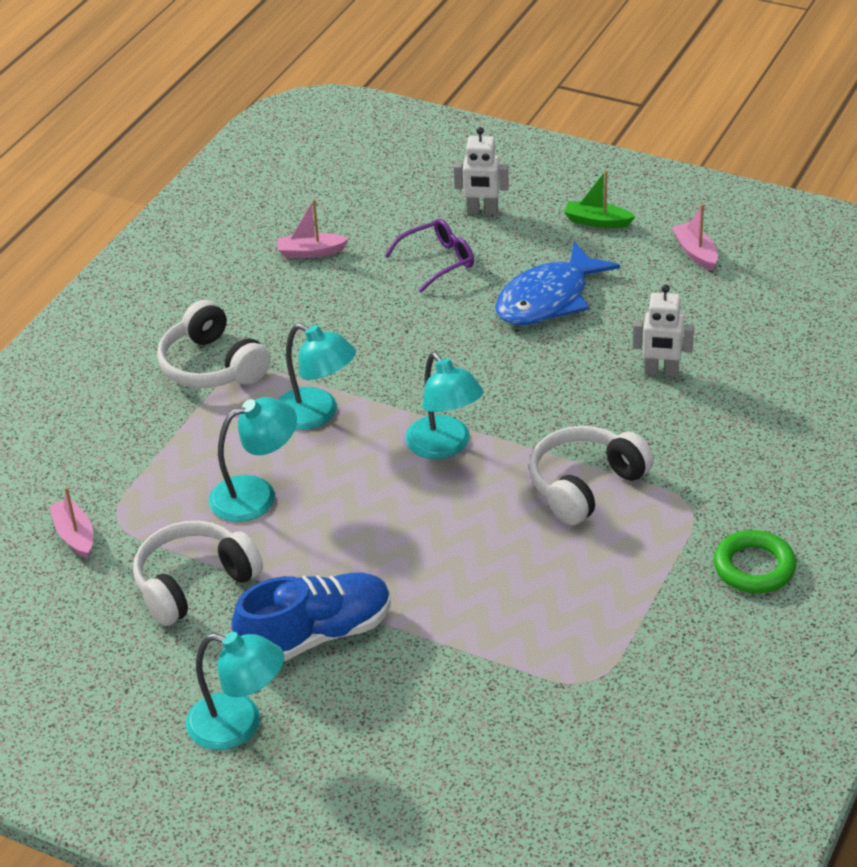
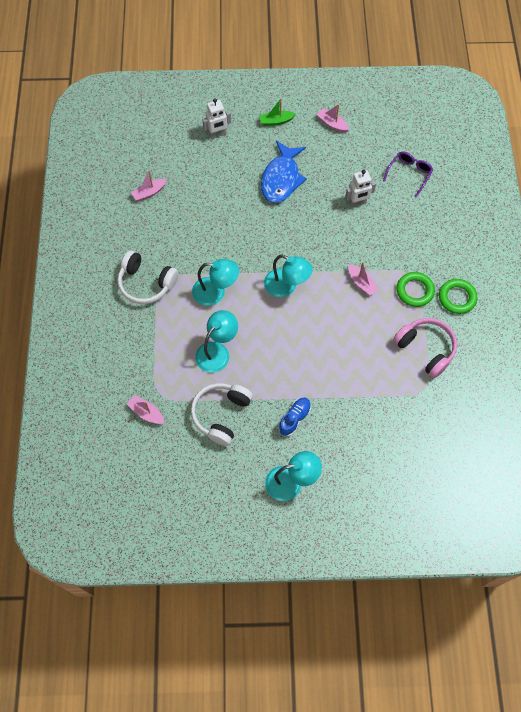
camera: 30 degrees left, 25 degrees up
blue shoe [231,572,391,661] -> blue shoe [279,398,311,436], size x0.57
purple glasses [385,218,474,293] -> purple glasses moved to [383,151,433,197]
white headphones [529,426,654,525] -> pink boat [348,262,379,295]
none -> pink headphones [393,318,457,378]
none -> green ring [396,272,435,307]

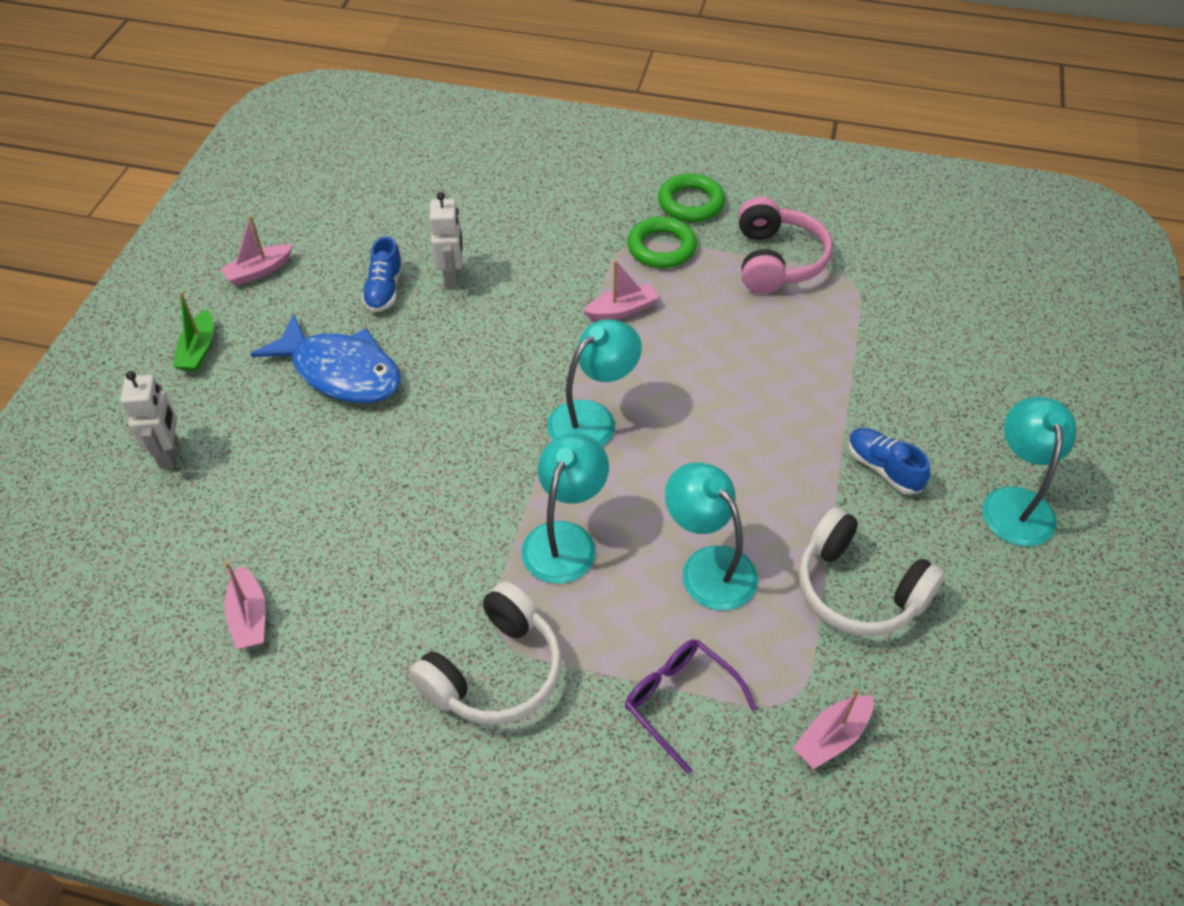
camera: 75 degrees left, 15 degrees down
purple glasses [383,151,433,197] -> purple glasses moved to [625,639,757,774]
pink headphones [393,318,457,378] -> pink headphones turned 120 degrees clockwise [738,197,833,294]
none -> blue shoe [362,236,403,313]

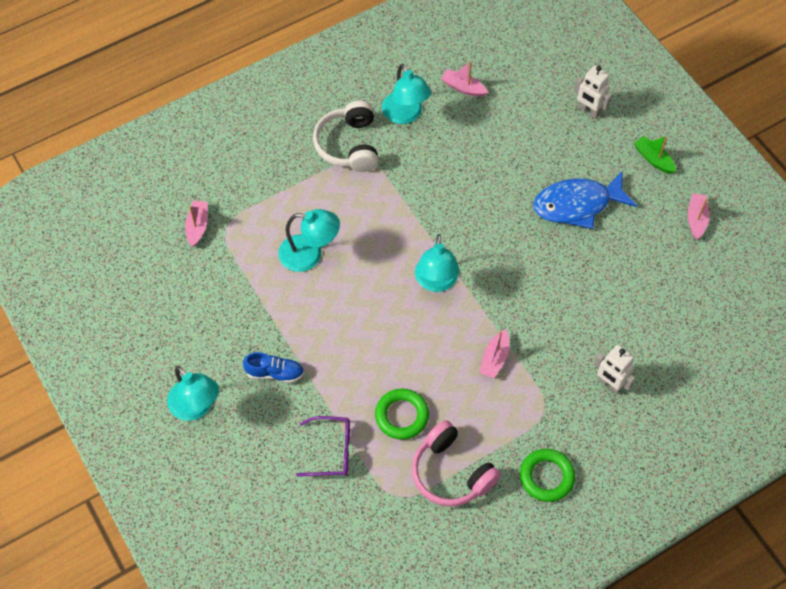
camera: 135 degrees right, 10 degrees up
blue shoe [362,236,403,313] -> none
white robot [429,192,463,288] -> white robot moved to [594,345,635,394]
turquoise lamp [522,433,609,584] -> turquoise lamp moved to [382,64,431,124]
purple glasses [625,639,757,774] -> purple glasses moved to [296,416,350,476]
green ring [627,217,697,268] -> green ring moved to [375,388,429,440]
white headphones [799,507,945,636] -> none

